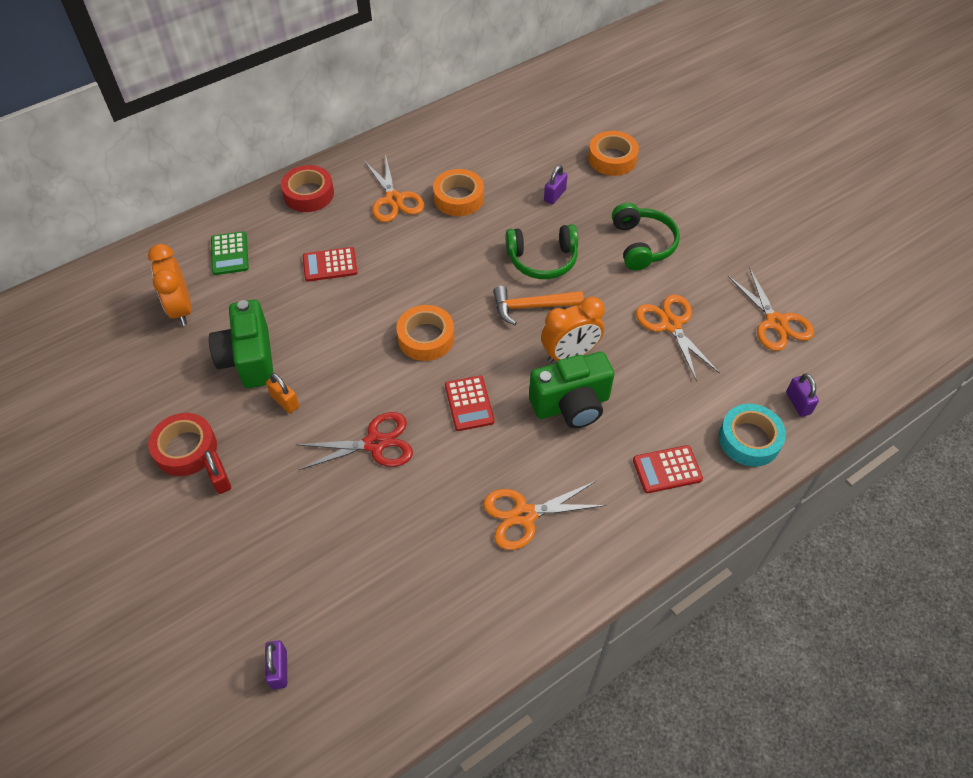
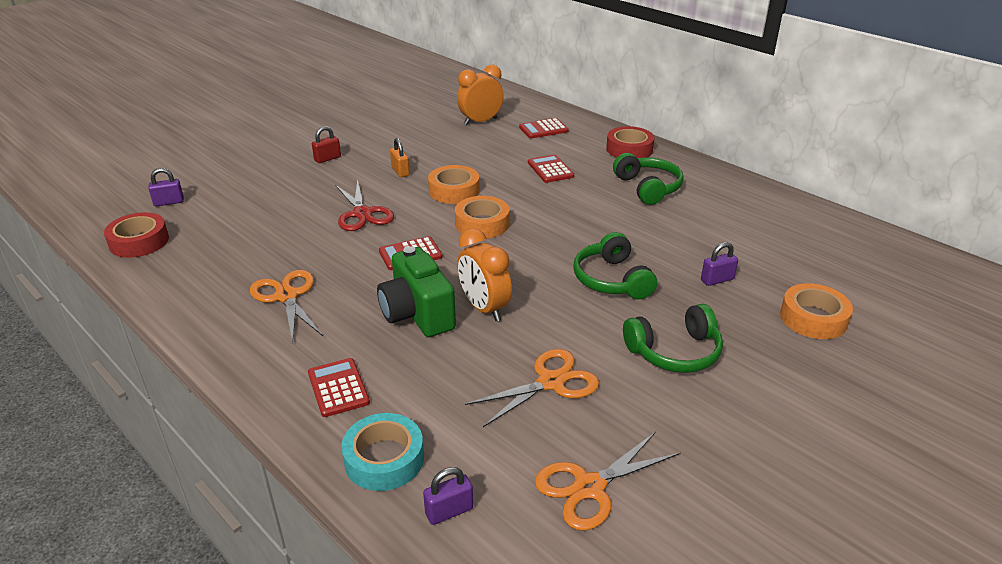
camera: 80 degrees right, 20 degrees down
red tape [148,413,217,476] -> red tape moved to [104,212,169,258]
green camera [209,299,273,388] -> none
green calculator [211,231,249,275] -> red calculator [519,118,569,139]
orange padlock [266,373,299,413] -> orange padlock turned 60 degrees counterclockwise [390,138,410,177]
orange scissors [364,158,424,222] -> green headphones [613,153,684,205]
orange tape [433,169,484,216] -> orange tape moved to [428,165,480,204]
orange hammer [493,286,584,325] -> none
purple padlock [544,165,568,204] -> purple padlock turned 45 degrees counterclockwise [701,242,738,286]

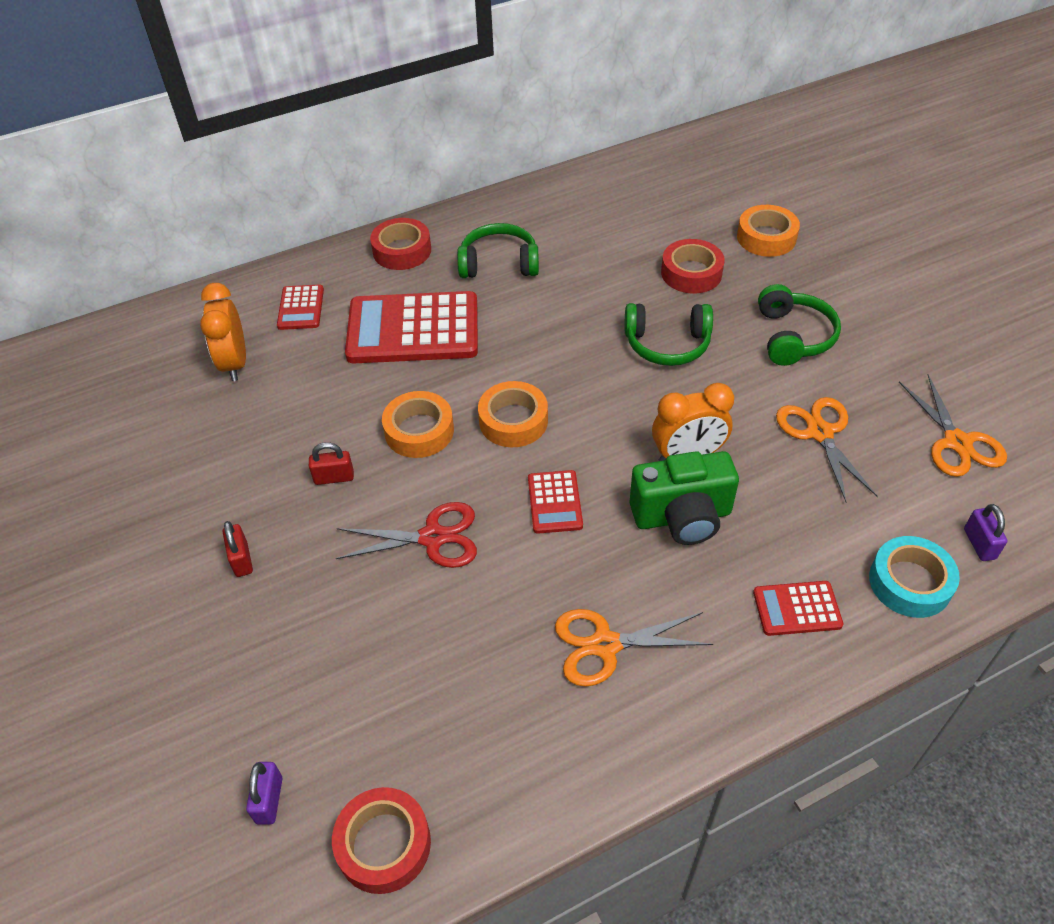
camera: 70 degrees left, 15 degrees up
orange padlock [390,138,410,177] -> red padlock [309,442,354,485]
red calculator [528,154,574,183] -> red calculator [345,291,478,364], size x2.09
purple padlock [701,242,738,286] -> red tape [661,239,725,293]

